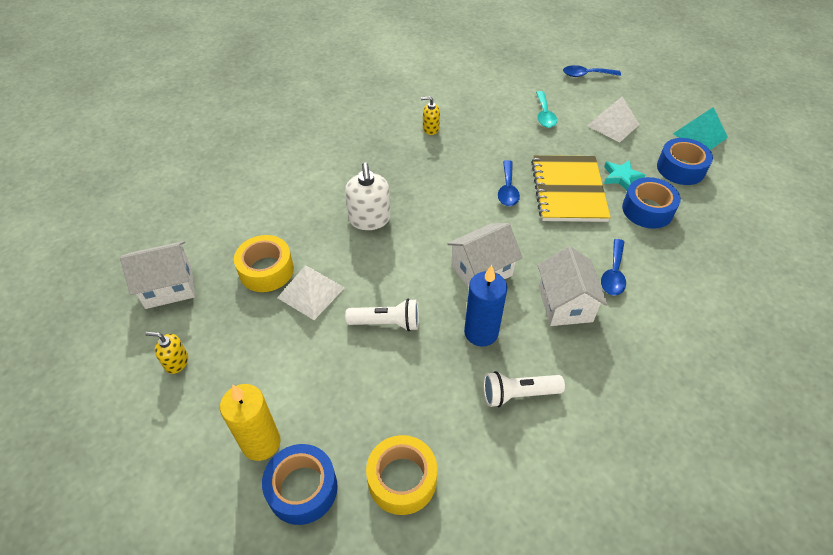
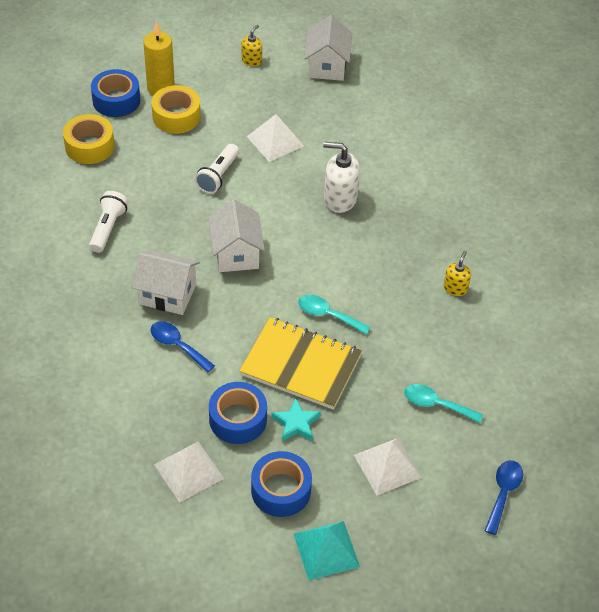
camera: 110 degrees right, 0 degrees up
yellow tape [234,235,294,292] -> yellow tape moved to [151,85,201,134]
blue candle [464,265,507,346] -> none
blue spoon [498,160,520,206] -> turquoise spoon [298,295,371,334]
none -> white pyramid [154,442,224,503]

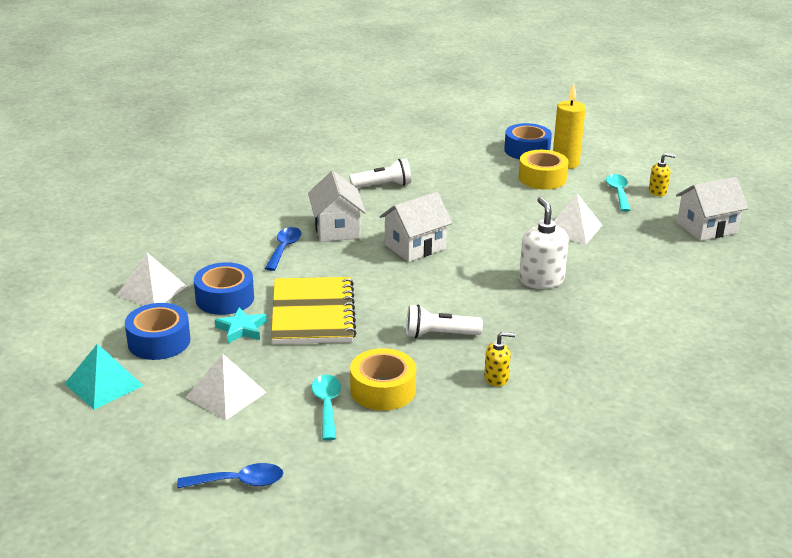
camera: 65 degrees right, 20 degrees down
yellow tape [63,114,115,164] -> yellow tape moved to [350,348,416,411]
white flashlight [195,144,239,194] -> white flashlight moved to [406,305,483,338]
turquoise spoon [298,295,371,334] -> turquoise spoon moved to [606,174,631,212]

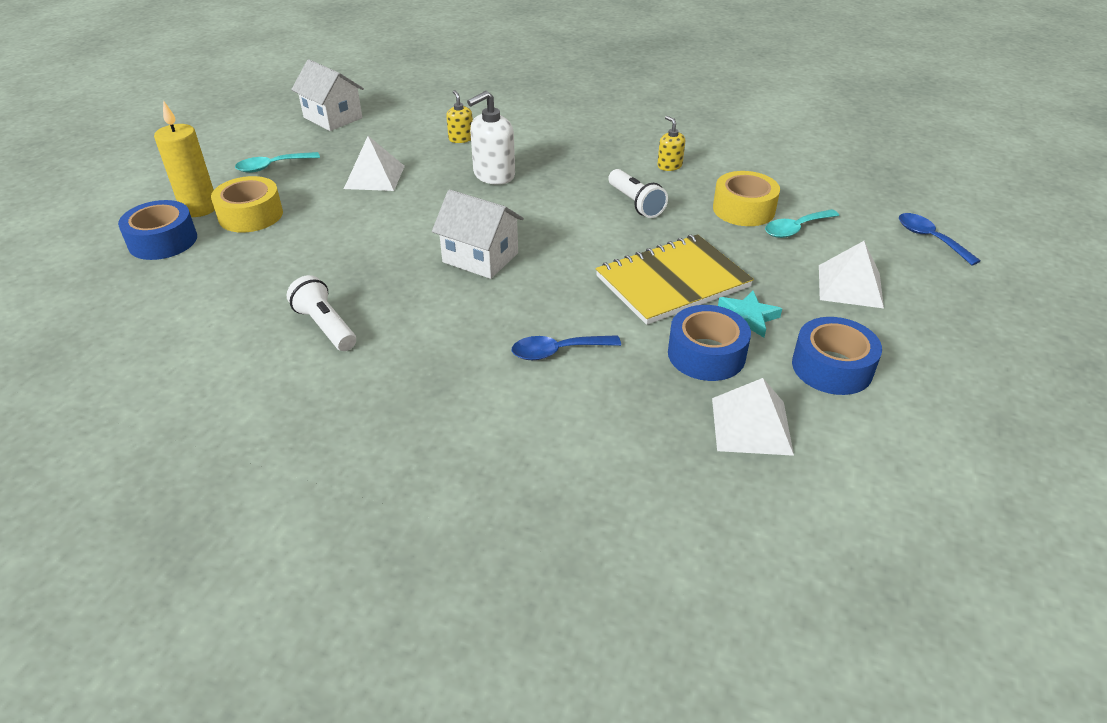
camera: 115 degrees left, 10 degrees up
turquoise pyramid [65,344,143,410] -> none
white house [308,171,366,242] -> none
yellow soap dispenser [649,153,676,196] -> yellow soap dispenser moved to [446,90,473,143]

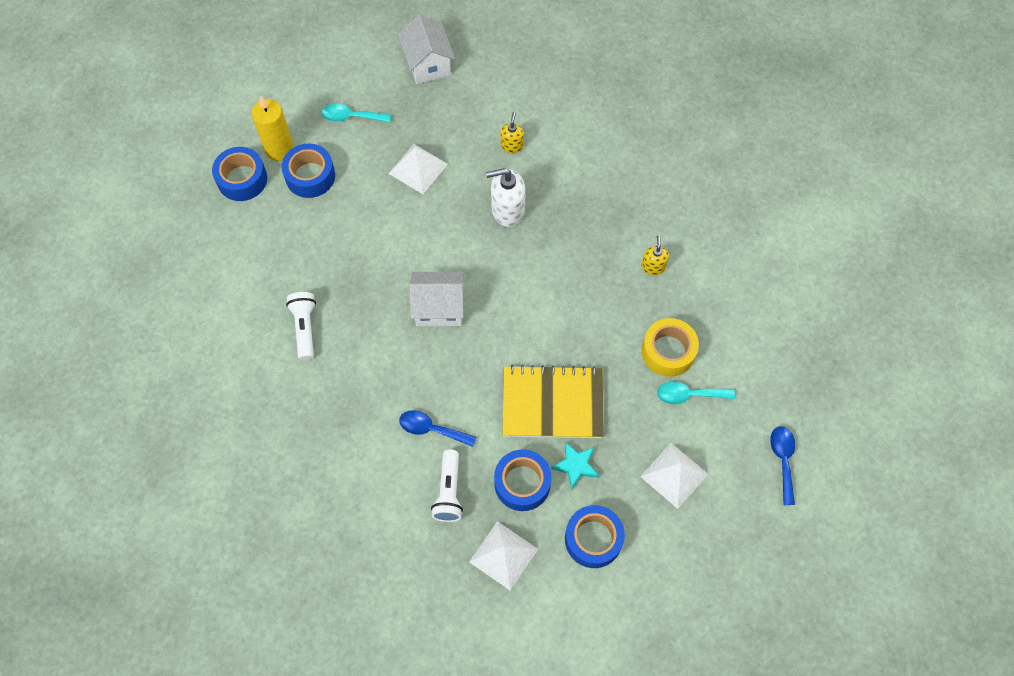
camera: 30 degrees right, 25 degrees up
yellow tape [211,176,283,233] -> blue tape [281,143,335,198]
white house [432,189,524,279] -> white house turned 60 degrees counterclockwise [409,272,464,326]
white flashlight [608,169,668,218] -> white flashlight moved to [431,450,463,522]

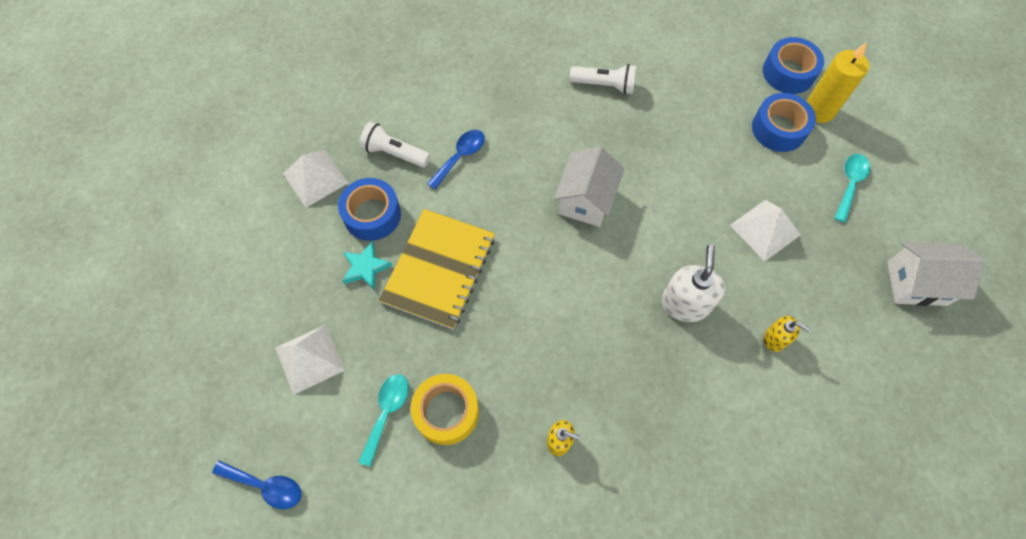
camera: 110 degrees right, 0 degrees up
blue tape [565,505,625,568] -> none

